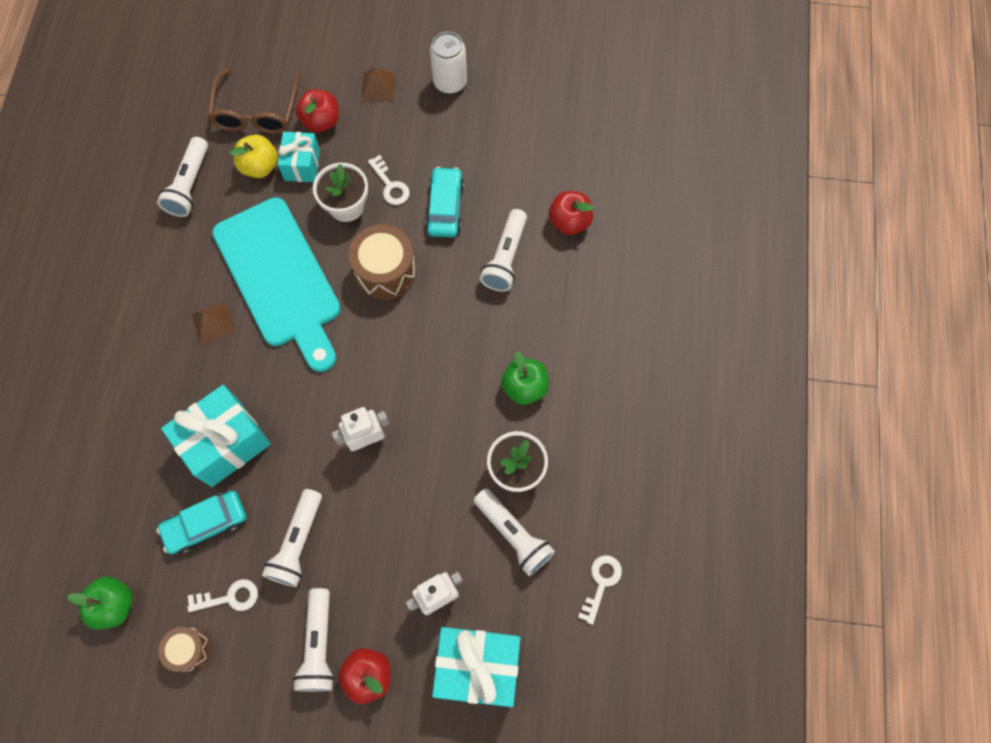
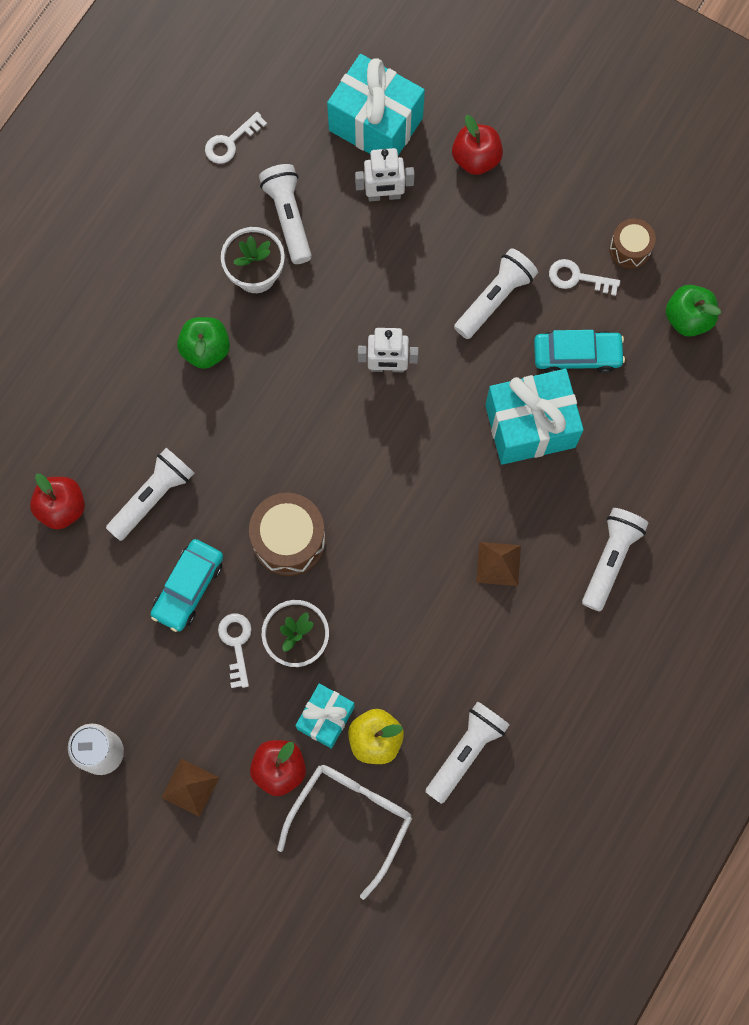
camera: 155 degrees left, 5 degrees up
brown glasses [207,68,300,134] -> white glasses [277,765,412,900]
turquoise cutting board [212,197,341,372] -> none
white flashlight [293,588,335,691] -> white flashlight moved to [582,508,648,612]

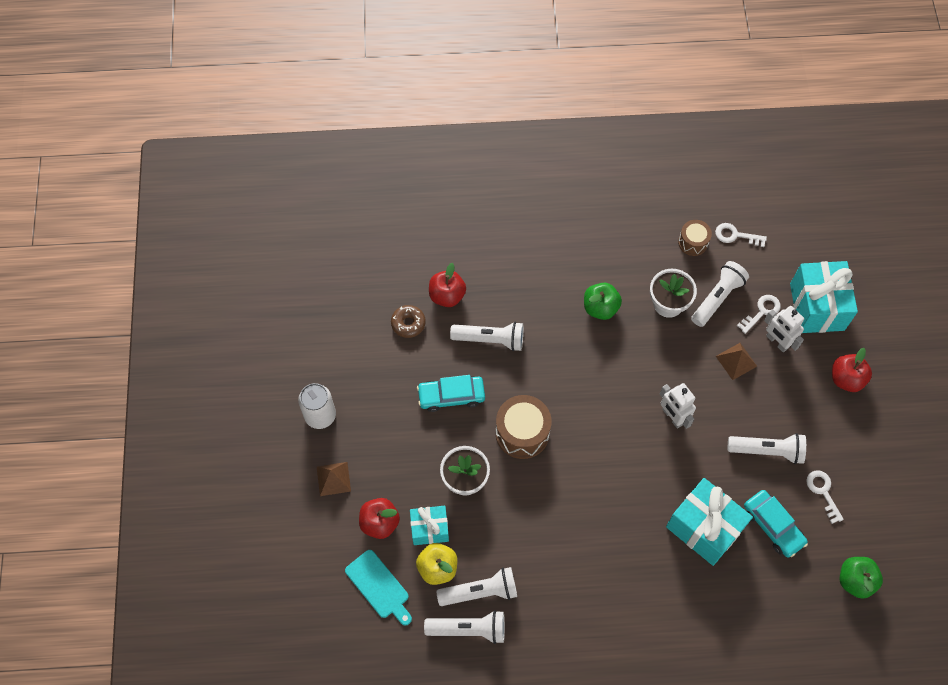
camera: 55 degrees right, 10 degrees down
white key [218,613,252,688] -> white key moved to [737,295,781,334]
white glasses [277,765,412,900] -> turquoise cutting board [345,550,412,626]
brown pyramid [476,542,521,586] -> brown pyramid moved to [716,343,757,380]
white flashlight [582,508,648,612] -> white flashlight moved to [436,567,517,606]
brown drum [609,219,656,269] -> brown drum moved to [678,220,712,256]
none -> brown donut [391,305,426,338]

